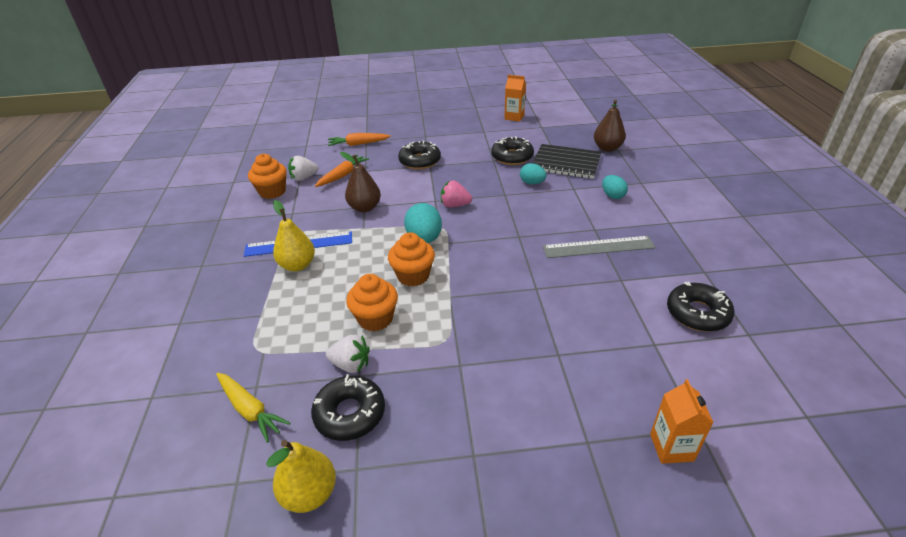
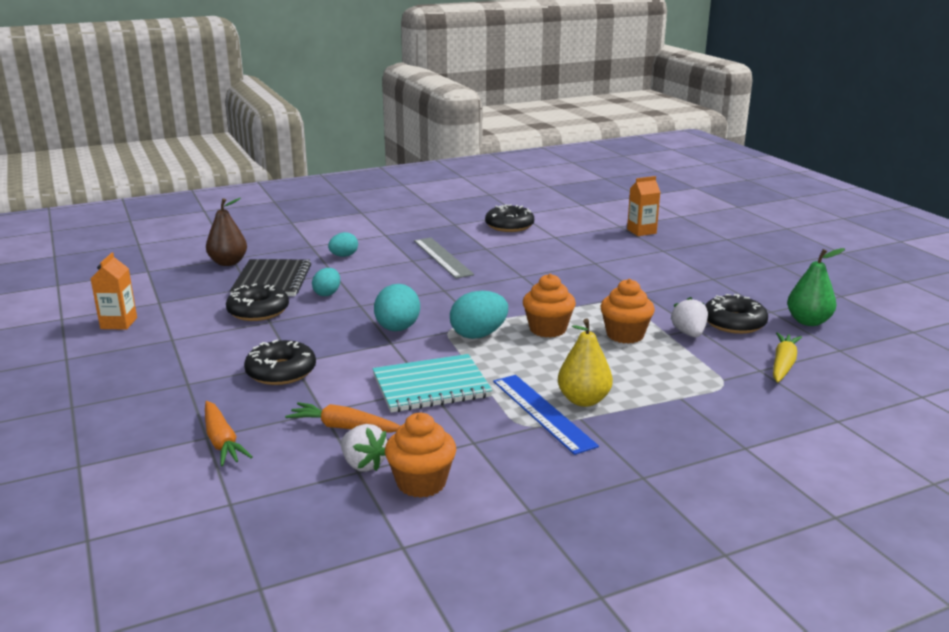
camera: 110 degrees left, 15 degrees down
yellow pear [266,440,336,513] -> green pear [787,248,845,326]
brown pear [340,152,381,212] -> turquoise notebook [372,354,493,413]
pink strawberry [441,180,472,207] -> turquoise egg [374,284,420,331]

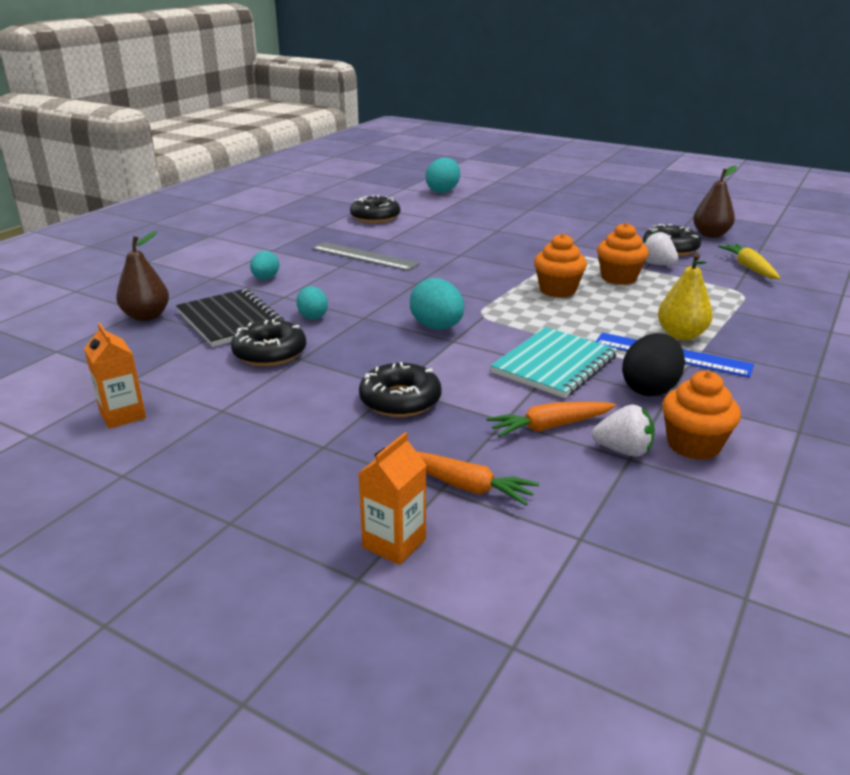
camera: 35 degrees left, 5 degrees up
turquoise egg [450,291,508,339] -> turquoise egg moved to [426,158,460,193]
orange carton [627,176,660,236] -> orange carton moved to [358,432,426,565]
green pear [787,248,845,326] -> brown pear [693,165,737,238]
none -> black egg [622,333,685,396]

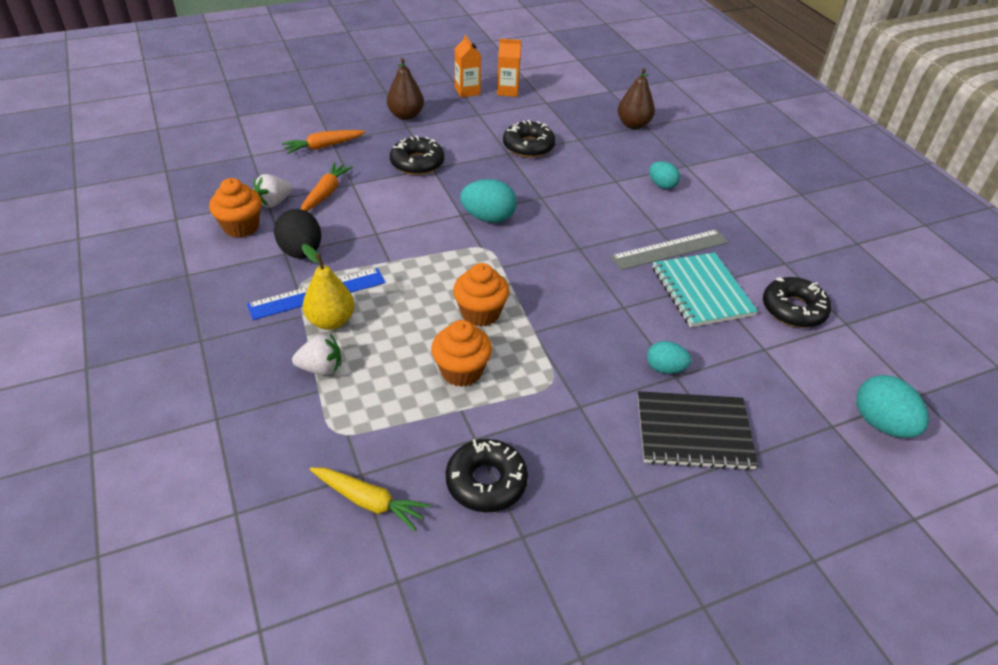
camera: 125 degrees right, 15 degrees up
black notebook [176,289,284,347] -> black notebook moved to [638,391,758,471]
turquoise egg [297,286,328,319] -> turquoise egg moved to [647,341,691,374]
orange carton [358,432,426,565] -> orange carton moved to [455,35,481,97]
turquoise notebook [490,327,618,398] -> turquoise notebook moved to [653,252,758,327]
white strawberry [644,230,679,265] -> white strawberry moved to [292,334,341,375]
brown pear [693,165,737,238] -> brown pear moved to [387,58,424,120]

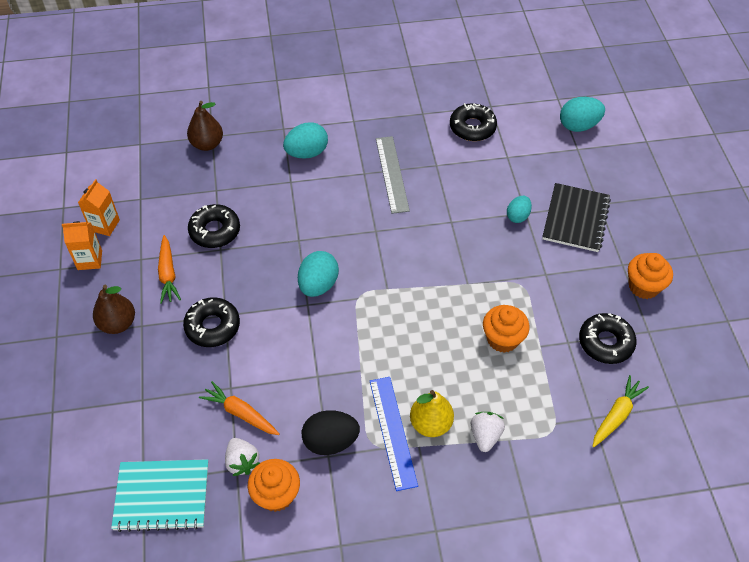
camera: 75 degrees left, 10 degrees up
orange carrot [282,130,365,154] -> orange carrot moved to [158,235,181,304]
orange cupcake [453,263,509,327] -> orange cupcake moved to [628,253,673,299]
turquoise egg [649,161,680,189] -> turquoise egg [283,122,328,159], size x1.58
turquoise notebook [653,252,758,327] -> turquoise notebook moved to [111,459,208,532]

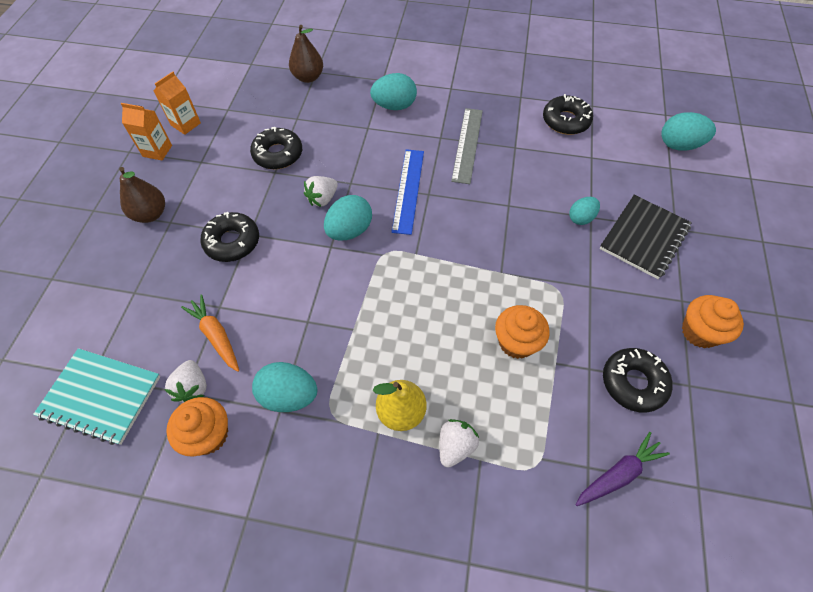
camera: 20 degrees right, 5 degrees up
orange carrot [158,235,181,304] -> none
black egg [302,410,360,455] -> turquoise egg [252,362,318,412]
blue ruler [370,377,418,491] -> blue ruler moved to [391,149,424,235]
yellow carrot [593,375,649,447] -> purple carrot [575,432,670,506]
none -> white strawberry [304,176,338,207]

